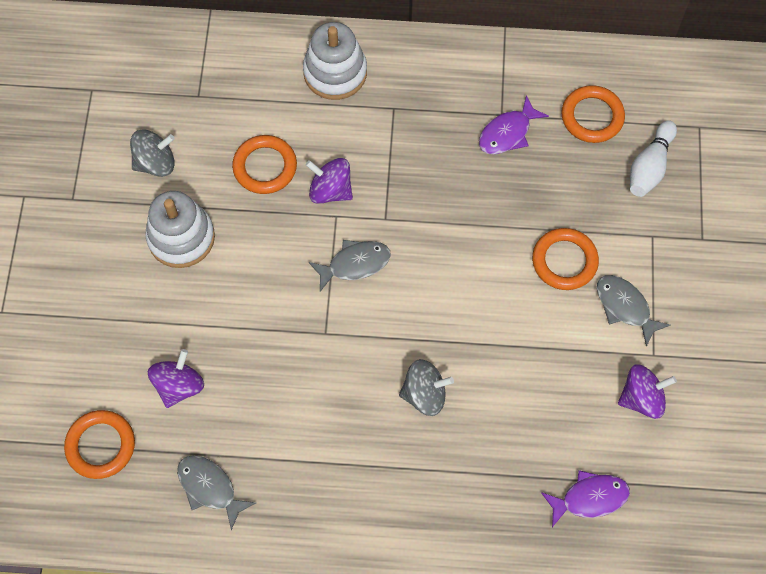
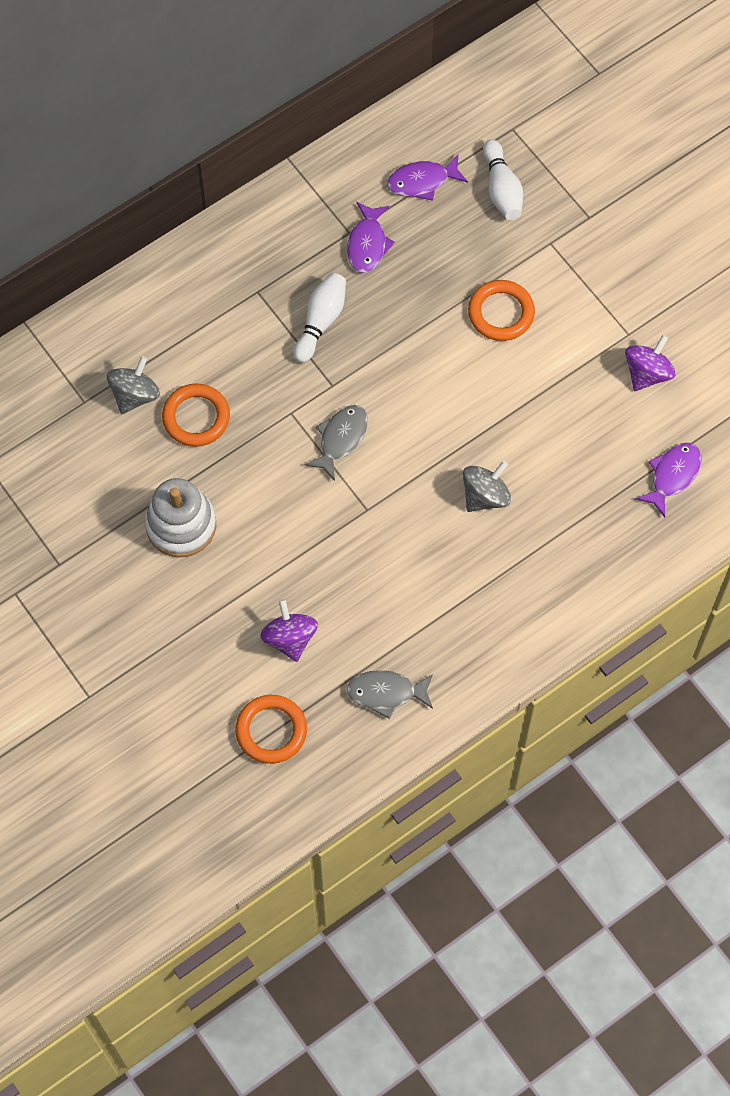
camera: 40 degrees left, 0 degrees up
grey spinning top [130,129,175,177] -> grey spinning top moved to [107,356,160,414]
white stacking toy [303,22,367,100] -> none
purple spinning top [305,158,353,204] -> none
orange ring [561,85,625,143] -> purple fish [387,155,468,201]
grey fish [597,275,670,347] -> none
none -> white bowling pin [293,273,346,363]

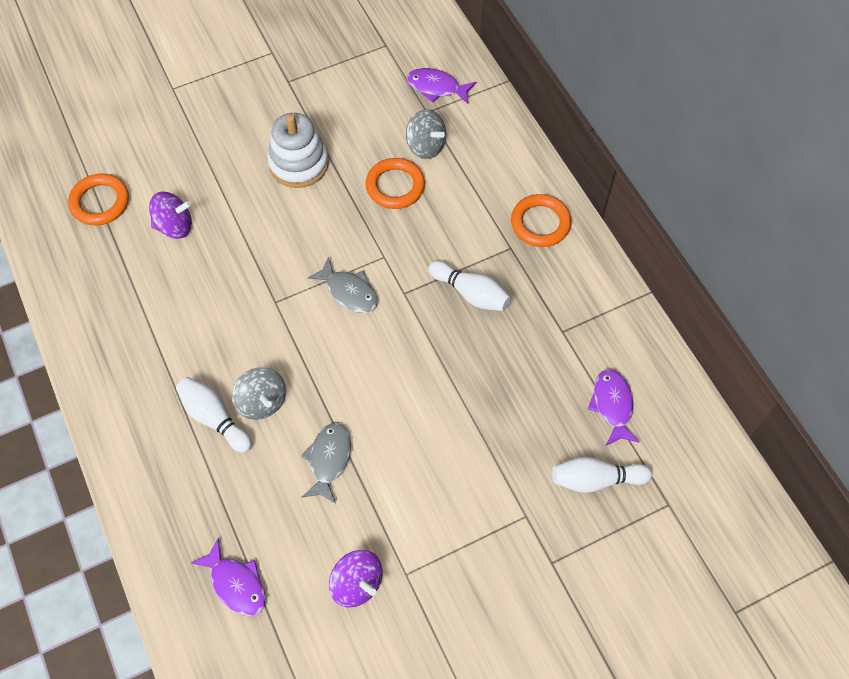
camera: 100 degrees right, 5 degrees down
purple fish [347,202,395,273] -> purple fish moved to [407,68,476,104]
grey fish [347,670,433,719] -> grey fish moved to [301,423,351,504]
orange ring [468,280,535,341] -> orange ring moved to [511,194,572,247]
none -> white bowling pin [176,377,252,453]

